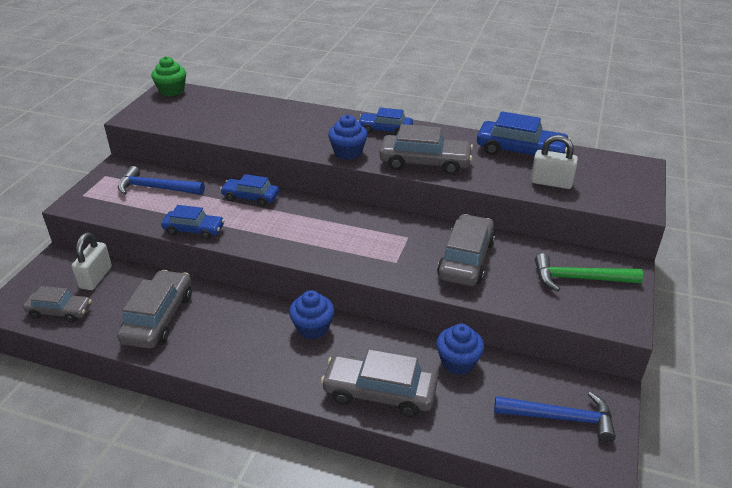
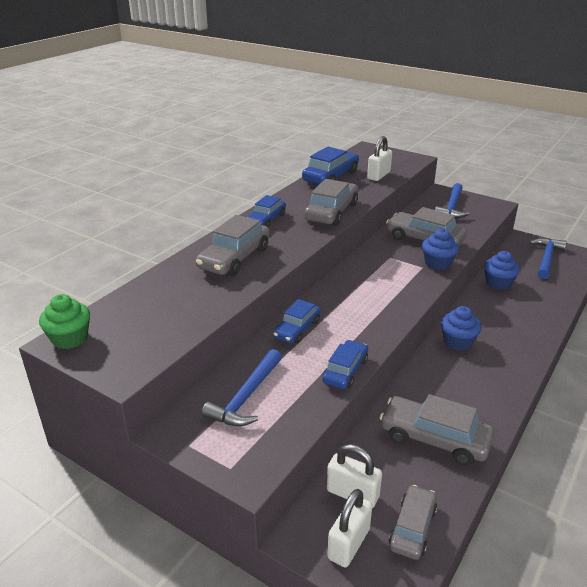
camera: 75 degrees left, 5 degrees down
grey car [321,349,438,417] -> grey car moved to [196,215,270,276]
blue cupcake [328,115,368,160] -> blue cupcake moved to [422,229,459,270]
green hammer [535,253,643,291] -> blue hammer [435,183,470,218]
none -> white padlock [327,489,372,568]

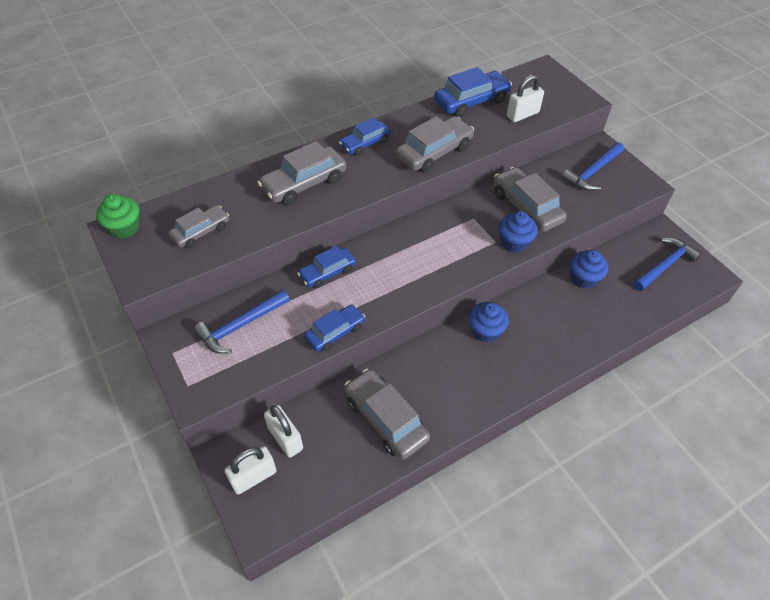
camera: 25 degrees right, 20 degrees up
grey car [389,485,437,560] -> grey car moved to [168,205,229,248]

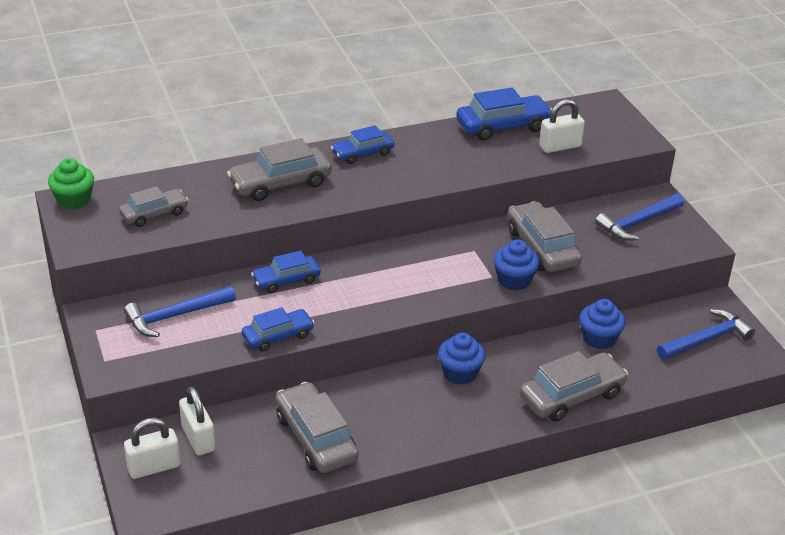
camera: 10 degrees right, 15 degrees down
grey car [396,116,474,173] -> grey car moved to [520,351,628,422]

